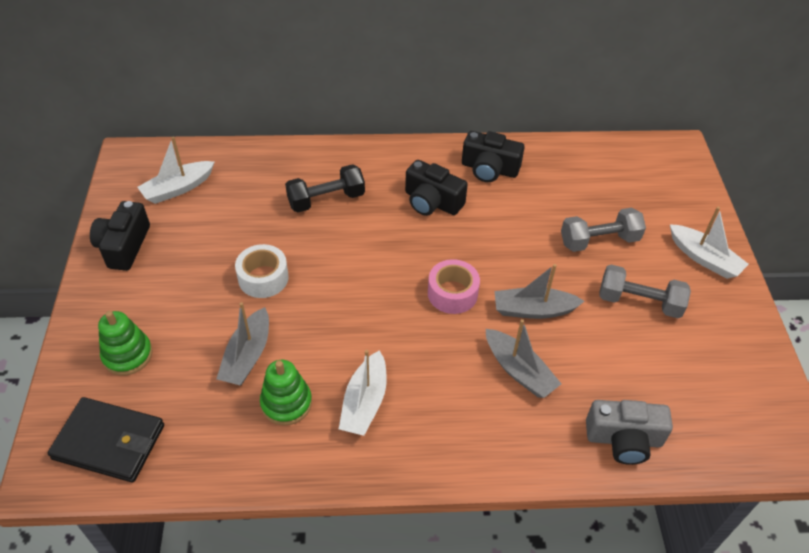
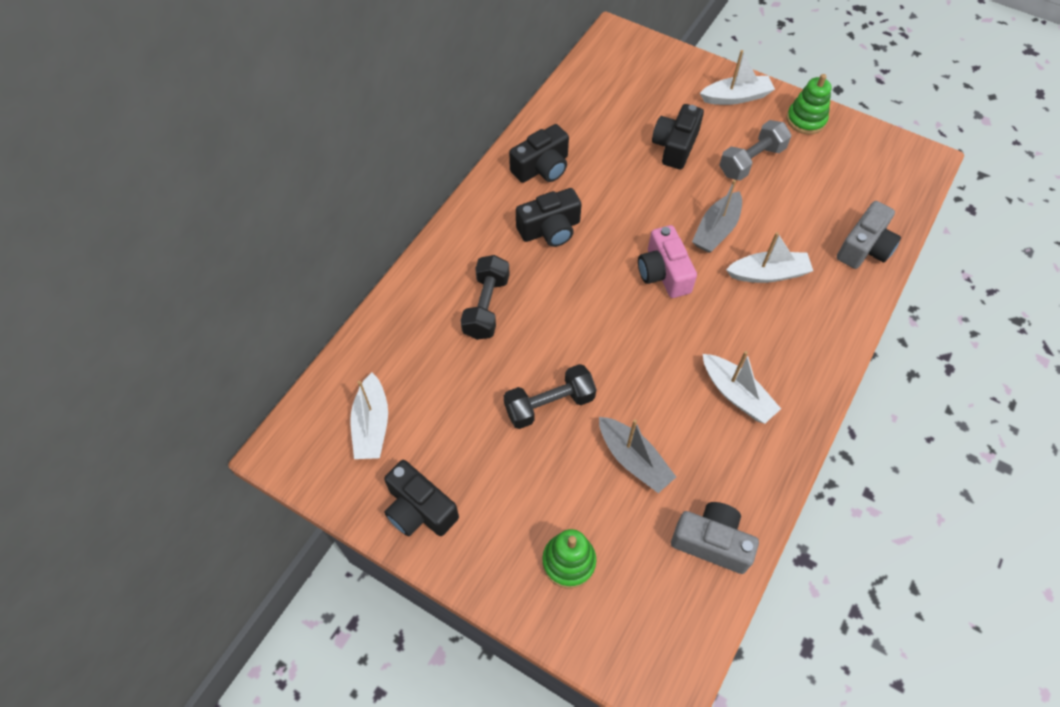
camera: 55 degrees left, 10 degrees up
black wallet [48,397,164,483] -> none
white tape [235,244,289,298] -> black dumbbell [504,364,596,429]
green stacking toy [260,360,312,425] -> green stacking toy moved to [787,74,831,134]
pink tape [428,259,480,314] -> pink camera [638,225,697,298]
grey boat [486,319,561,398] -> white boat [726,232,813,283]
grey dumbbell [561,208,646,252] -> black camera [652,104,704,169]
none -> grey camera [671,502,759,574]

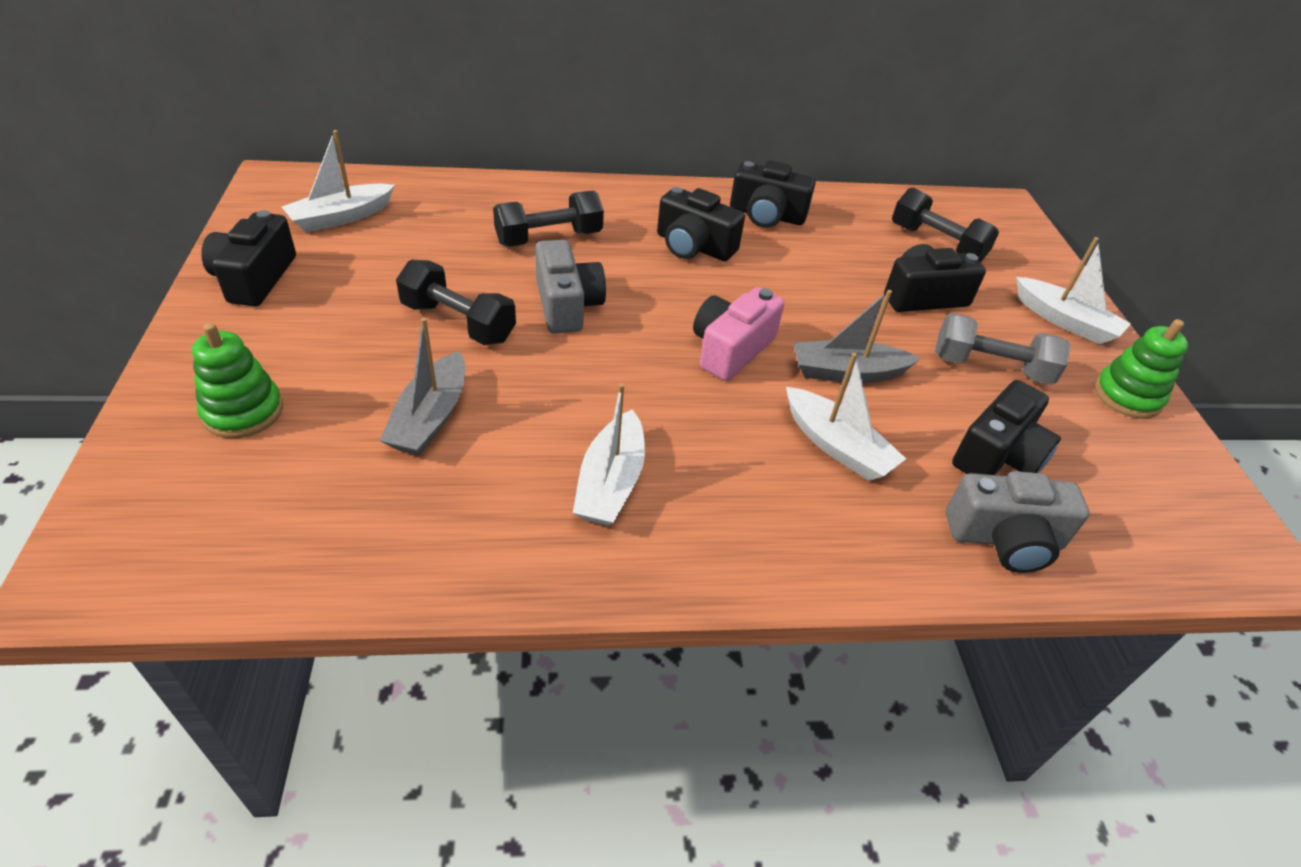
camera: 50 degrees right, 15 degrees down
grey camera [671,502,759,574] -> grey camera moved to [535,240,606,333]
none -> black dumbbell [892,188,999,263]
none -> black camera [952,380,1061,475]

